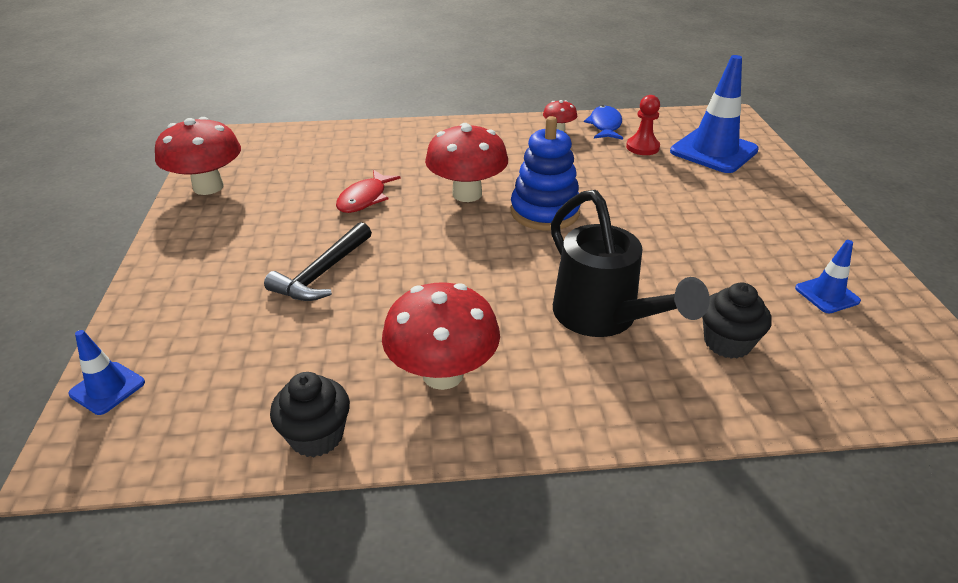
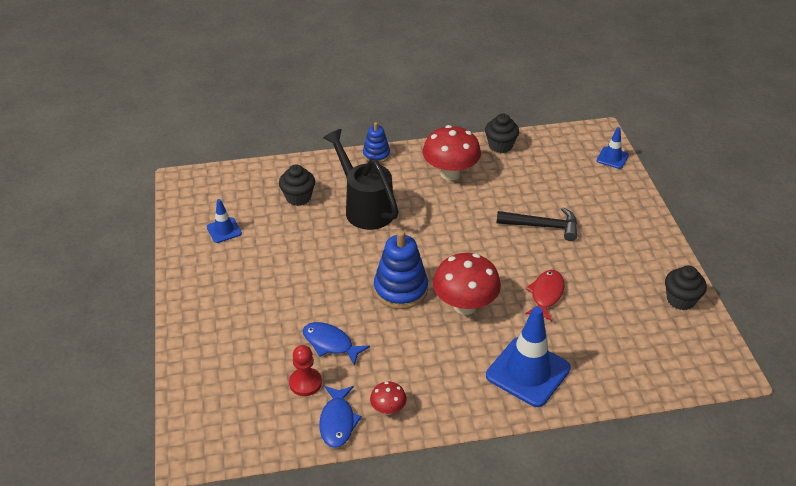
camera: 175 degrees right, 5 degrees up
red mushroom [155,117,241,195] -> black cupcake [665,266,707,310]
black hammer [264,222,372,301] -> black hammer turned 75 degrees clockwise [496,207,577,241]
blue traffic cone [670,55,759,173] -> blue traffic cone moved to [486,307,571,407]
none -> blue fish [303,322,370,366]
none -> blue stacking toy [363,122,390,163]

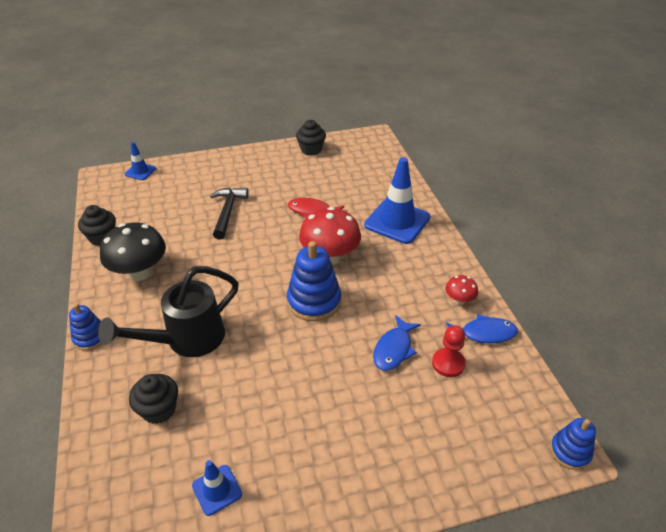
camera: 95 degrees left, 0 degrees up
red mushroom [423,125,481,180] -> black mushroom [100,223,166,281]
none -> blue stacking toy [550,418,596,470]

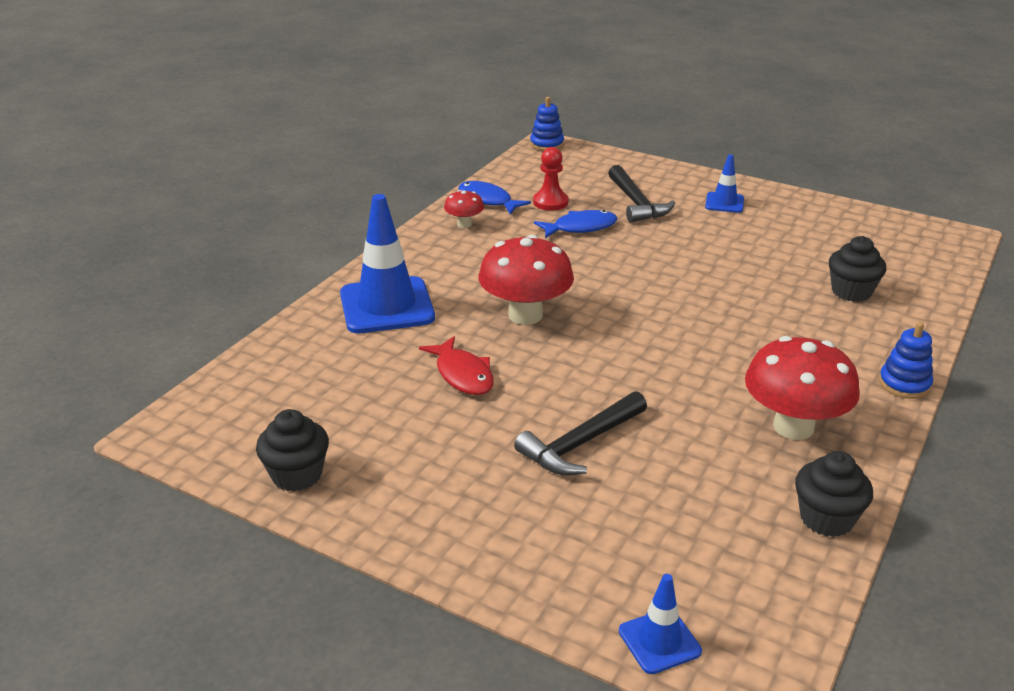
camera: 135 degrees left, 10 degrees down
black watering can [98,266,239,357] -> none
black mushroom [100,223,166,281] -> red mushroom [745,336,860,440]
blue traffic cone [192,460,242,516] -> blue traffic cone moved to [705,154,744,213]
blue stacking toy [287,241,341,321] -> none
none -> black hammer [608,165,675,222]

